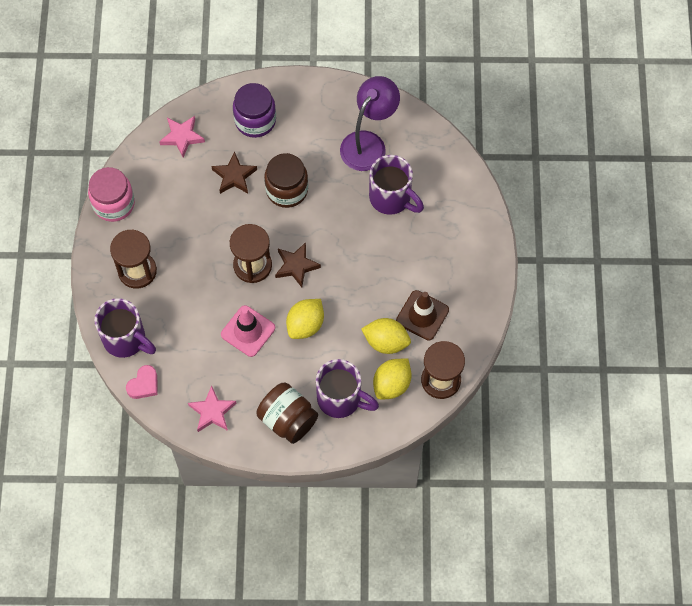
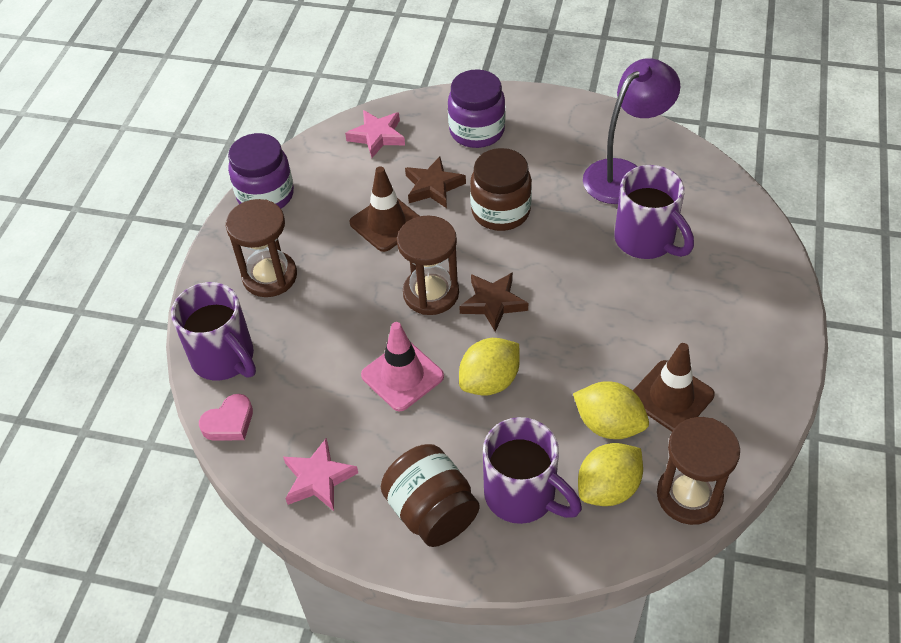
camera: 15 degrees right, 15 degrees down
pink jar [88,167,135,222] -> purple jar [228,133,294,209]
none -> brown traffic cone [350,166,419,252]

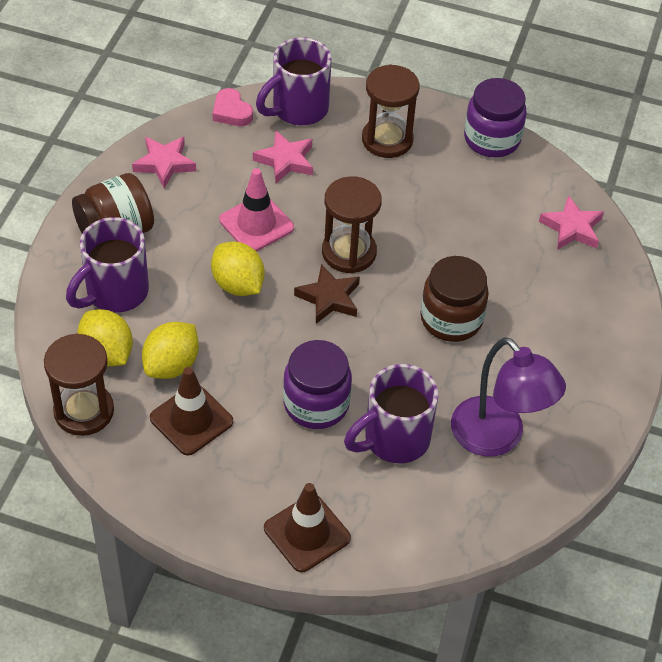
camera: 90 degrees right, 0 degrees up
brown traffic cone [350,166,419,252] -> brown traffic cone moved to [264,483,351,572]
brown star [405,157,466,208] -> none
purple jar [448,69,505,148] -> purple jar moved to [283,340,352,429]
none -> pink star [253,131,313,183]

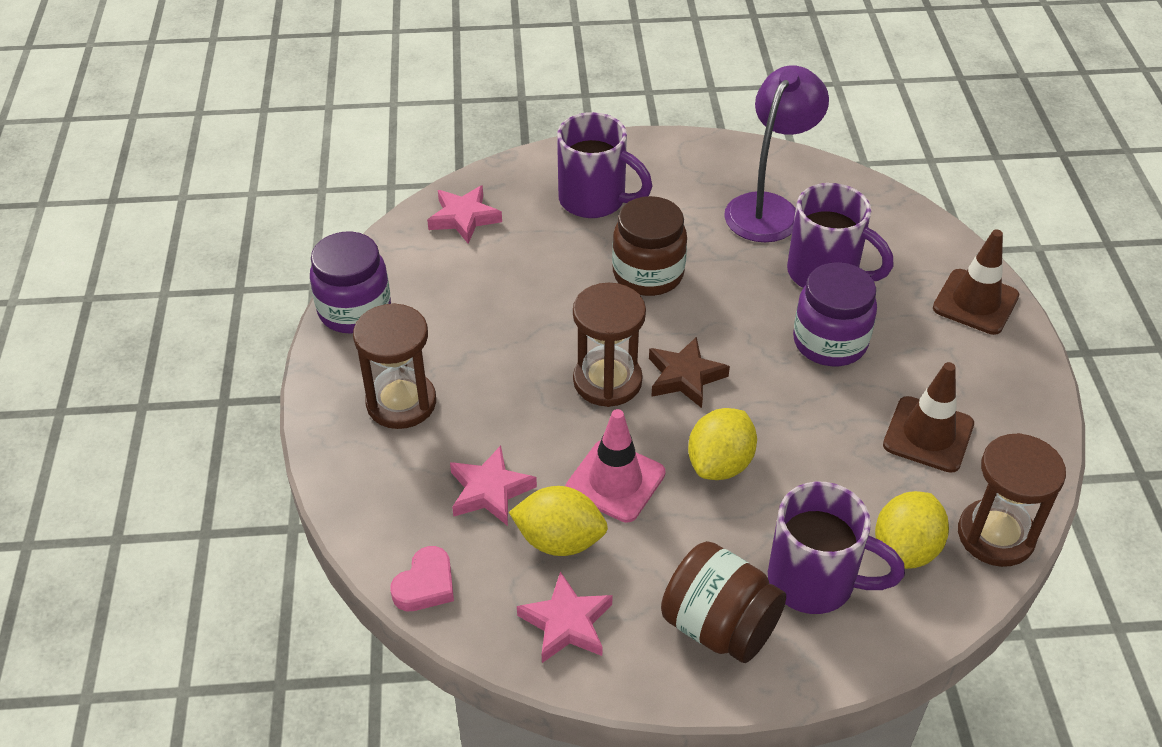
camera: 110 degrees left, 5 degrees down
yellow lemon [142,322,199,379] -> yellow lemon moved to [509,486,608,556]
purple mug [256,37,332,125] -> purple mug moved to [557,112,652,218]

